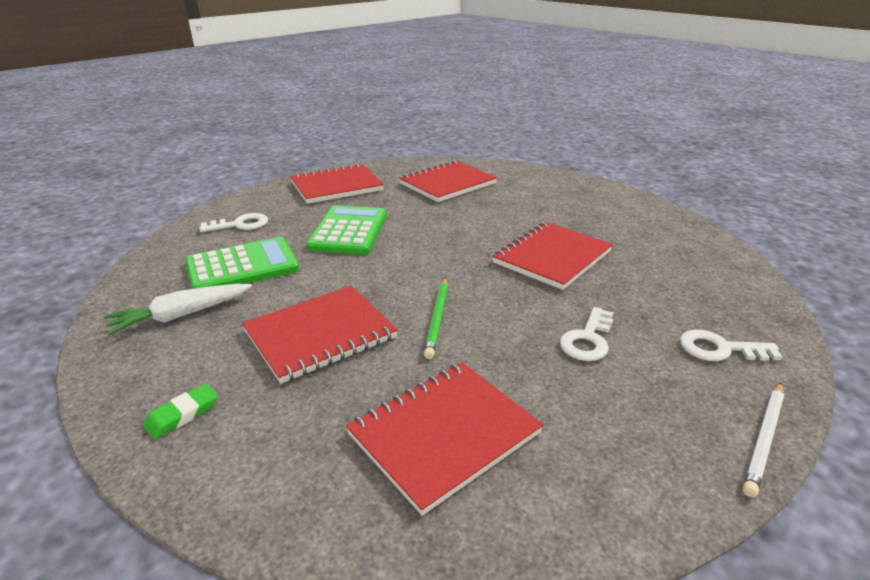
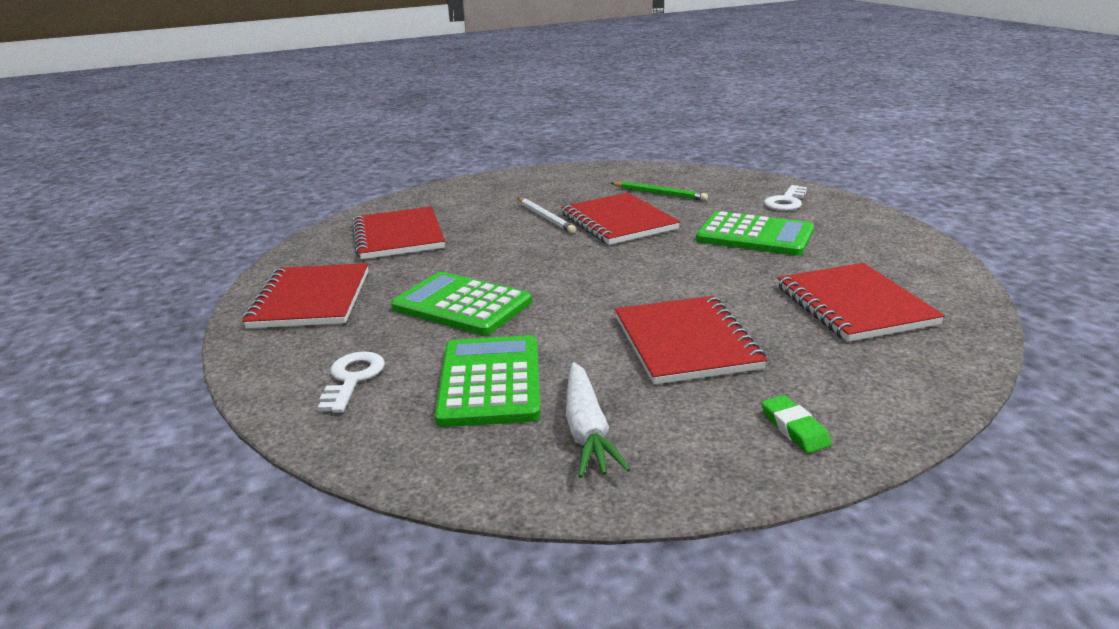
camera: 65 degrees left, 5 degrees down
green pencil [424,278,448,359] -> green pencil moved to [611,181,708,201]
white key [560,307,613,361] -> green calculator [696,211,814,256]
white pencil [742,383,784,497] -> white pencil moved to [518,198,576,233]

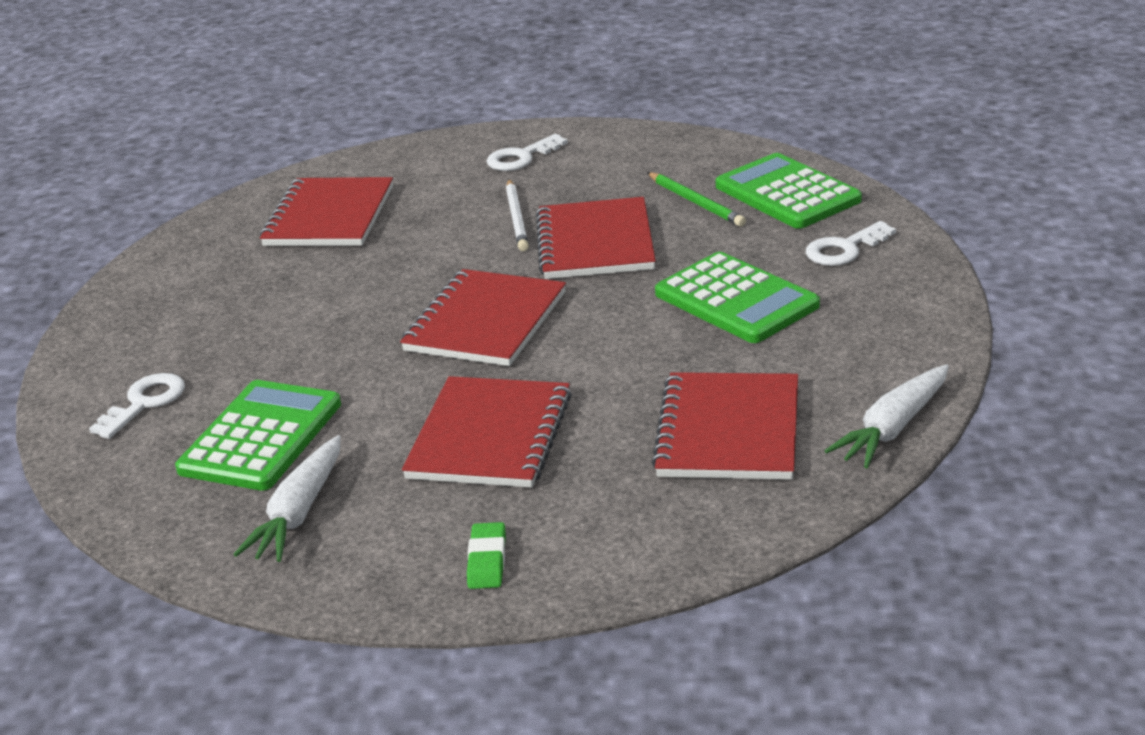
camera: 25 degrees right, 5 degrees up
red notebook [242,263,368,329] -> red notebook moved to [400,269,566,366]
green calculator [391,272,532,335] -> green calculator moved to [715,153,862,229]
none -> white key [486,134,568,171]
none -> white carrot [825,364,949,468]

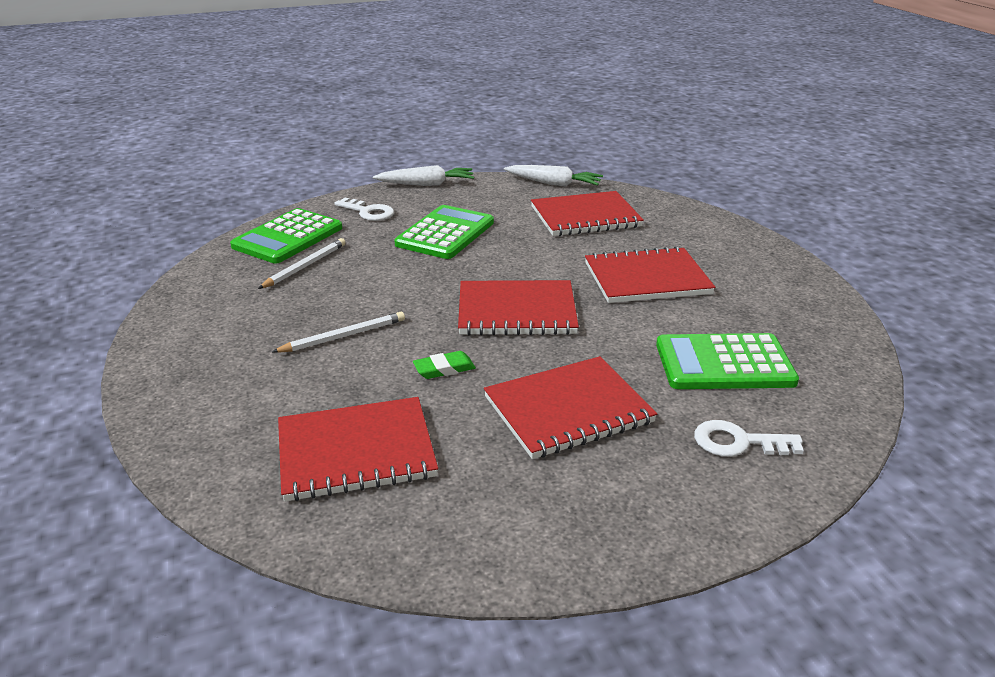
camera: 115 degrees left, 0 degrees up
white carrot [233,435,341,562] -> white carrot moved to [373,165,474,186]
green eraser [467,522,506,589] -> green eraser moved to [413,351,476,379]
white key [486,134,568,171] -> none
red notebook [536,197,656,279] -> red notebook moved to [484,356,657,459]
green pencil [647,172,746,227] -> white pencil [258,238,346,289]

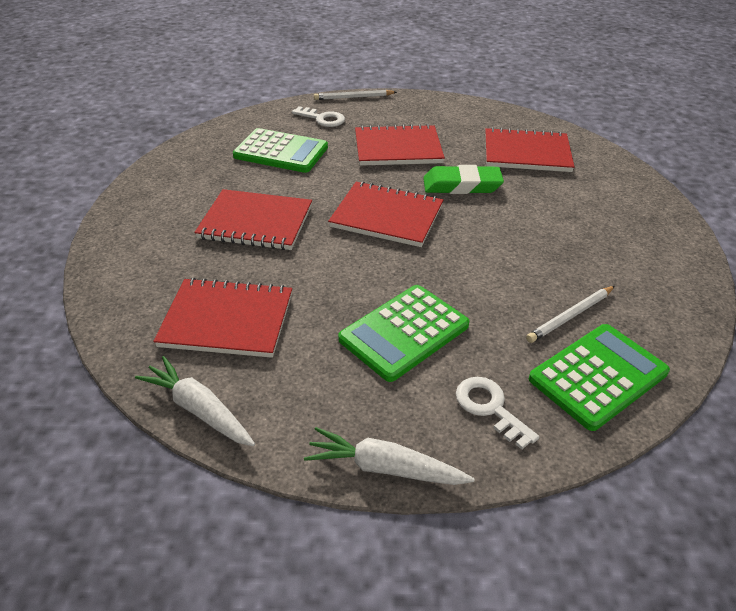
camera: 160 degrees left, 10 degrees up
white pencil [272,312,405,353] -> white pencil moved to [314,90,397,100]
green eraser [413,351,476,379] -> green eraser [423,165,504,194], size x1.83

